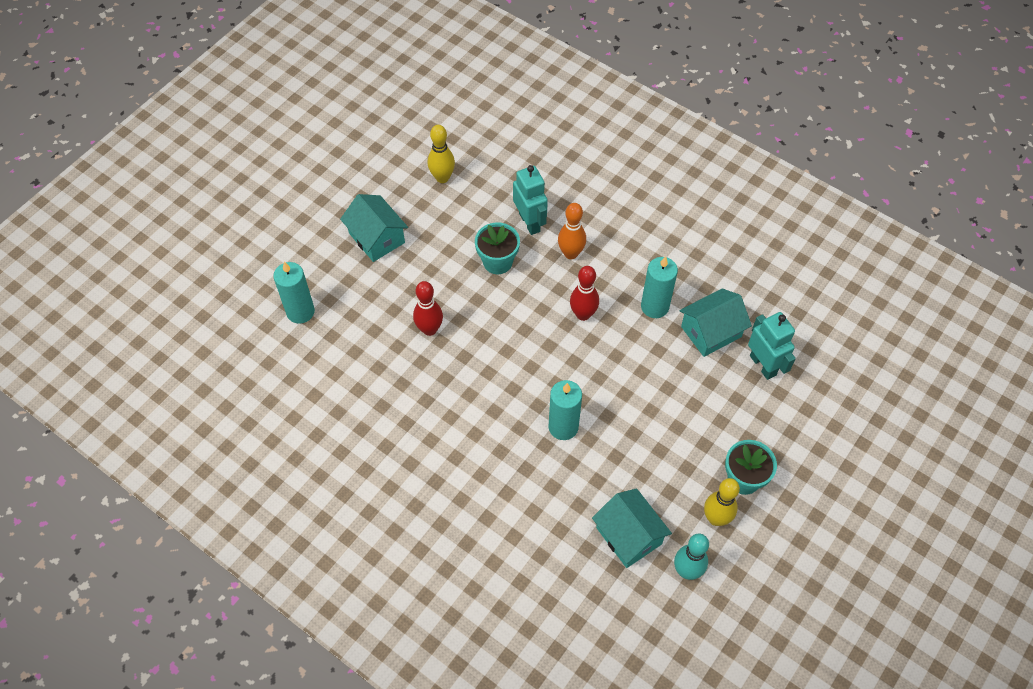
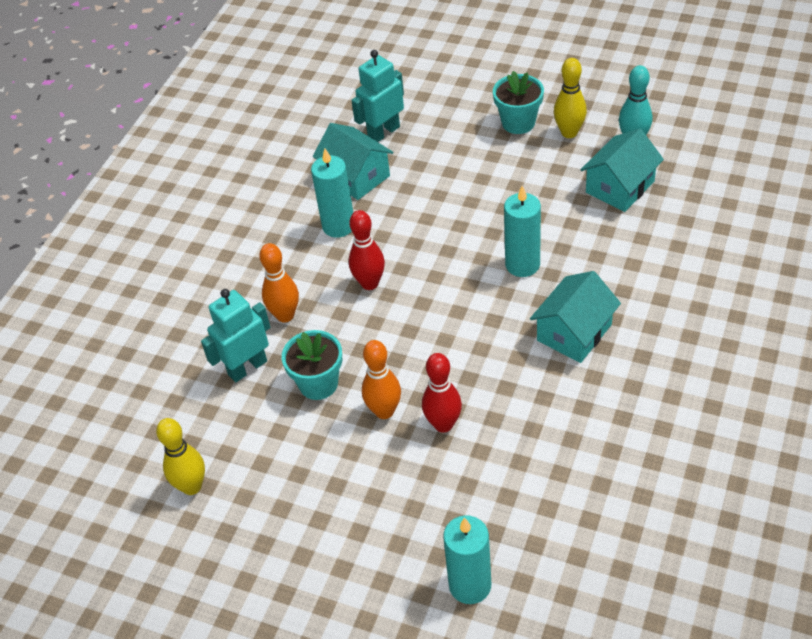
camera: 100 degrees left, 10 degrees down
turquoise house [340,194,408,262] -> turquoise house moved to [530,271,621,363]
none -> orange bowling pin [362,340,401,419]

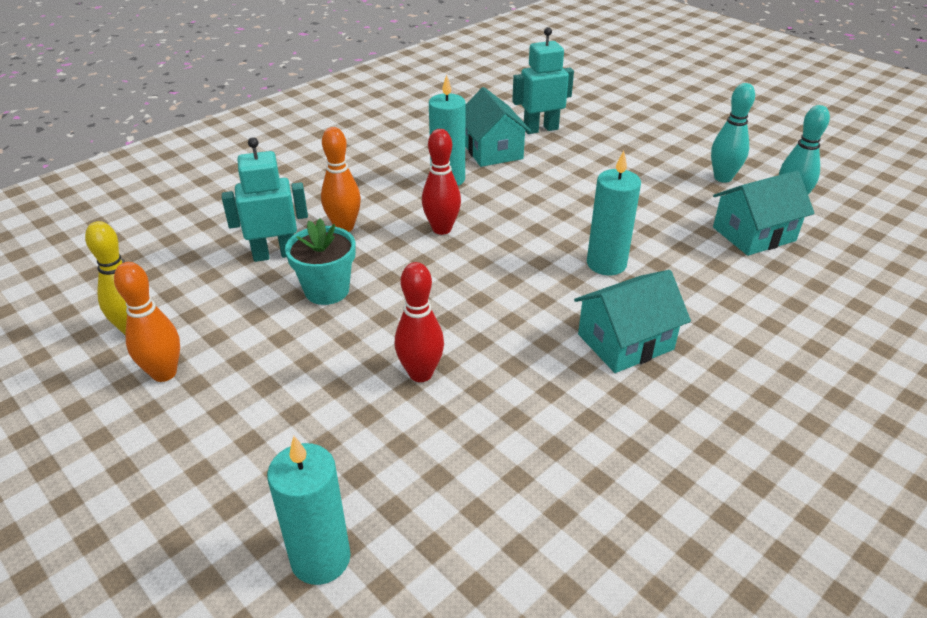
camera: 20 degrees right, 10 degrees down
orange bowling pin [362,340,401,419] -> orange bowling pin moved to [114,262,180,382]
turquoise flower pot [493,71,544,134] -> none
yellow bowling pin [554,58,587,138] -> turquoise bowling pin [711,83,755,183]

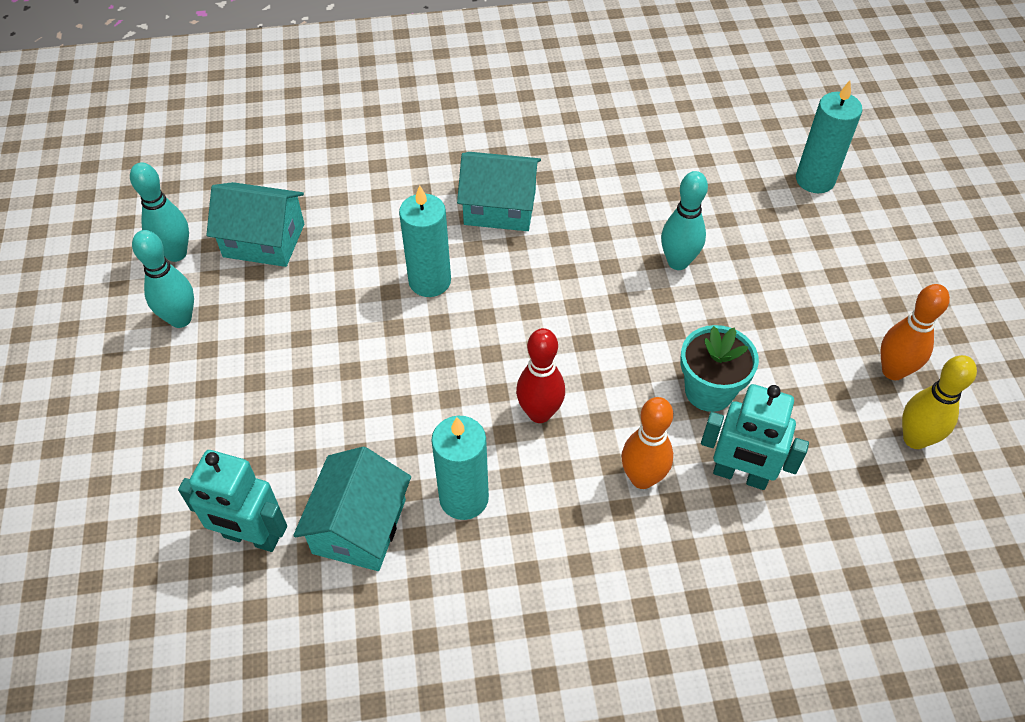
camera: 145 degrees left, 15 degrees up
red bowling pin [395,262,444,382] -> turquoise bowling pin [661,171,708,270]

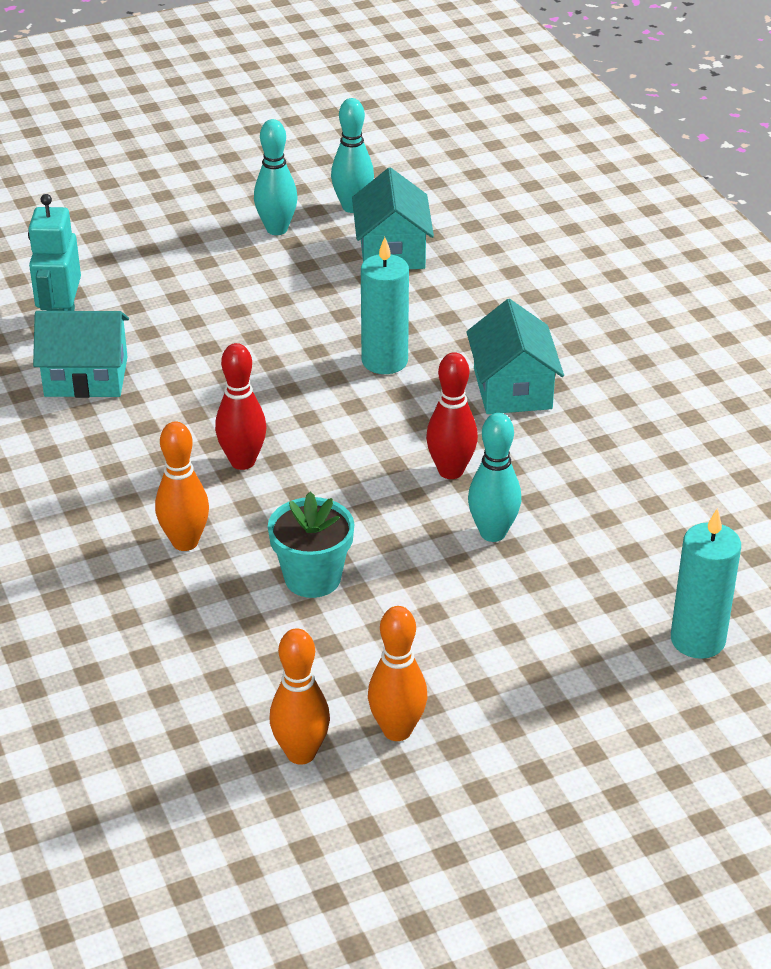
camera: 75 degrees right, 15 degrees down
turquoise candle [431,416,489,520] -> none
turquoise robot [701,384,809,490] -> none
yellow bowling pin [902,355,977,449] -> orange bowling pin [270,628,330,765]
none -> red bowling pin [426,352,478,479]

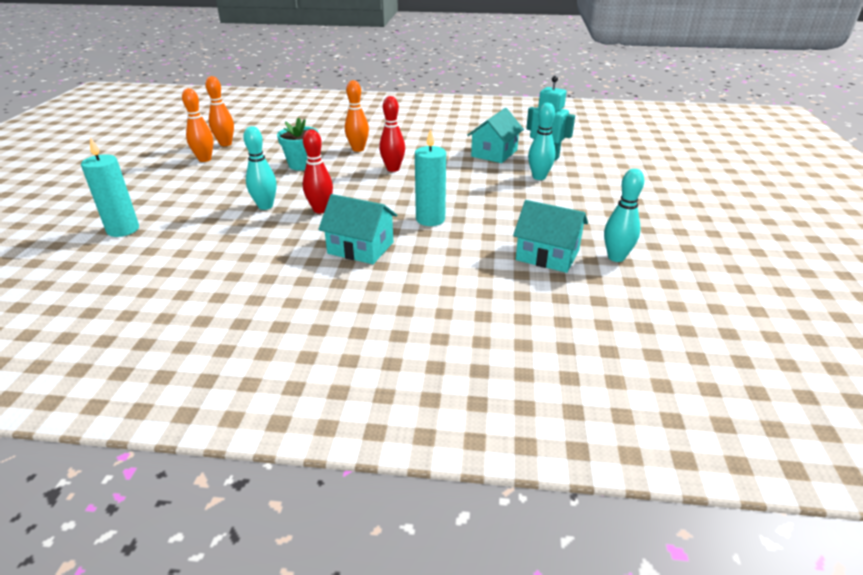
camera: 120 degrees right, 5 degrees down
turquoise bowling pin [254,119,298,235] -> turquoise bowling pin moved to [528,103,556,180]

